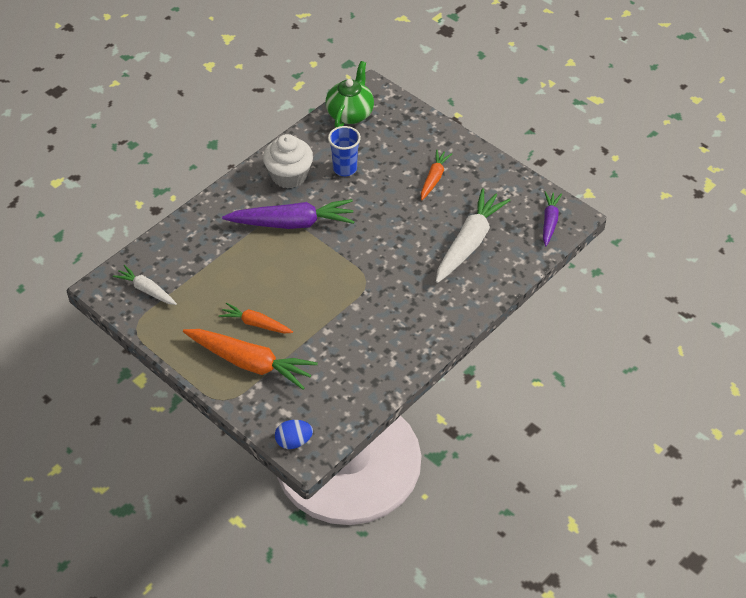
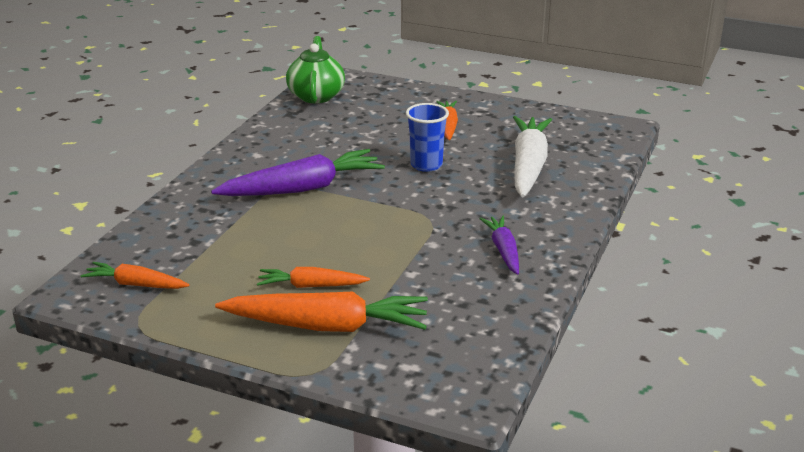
camera: 20 degrees left, 20 degrees down
white carrot [113,265,177,305] -> orange carrot [81,262,189,289]
white cupcake [263,134,313,189] -> none
blue egg [275,420,313,449] -> none
blue cup [328,126,361,176] -> blue cup moved to [406,103,449,172]
purple carrot [543,191,562,246] -> purple carrot moved to [479,215,519,275]

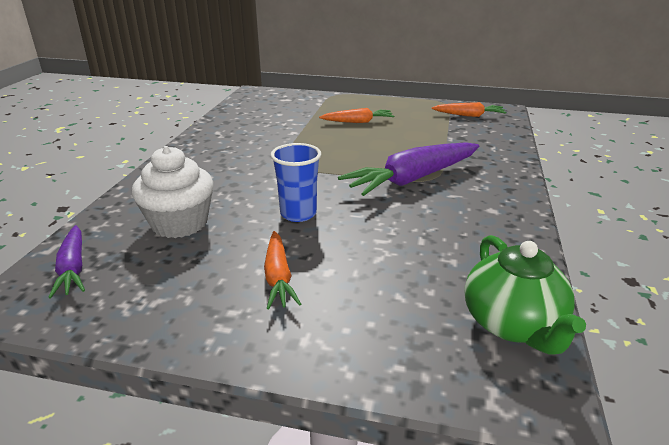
camera: 170 degrees right, 0 degrees up
orange carrot [215,292,428,332] -> none
purple carrot [479,215,519,275] -> purple carrot moved to [48,225,85,298]
white carrot [513,116,552,197] -> white cupcake [132,146,214,238]

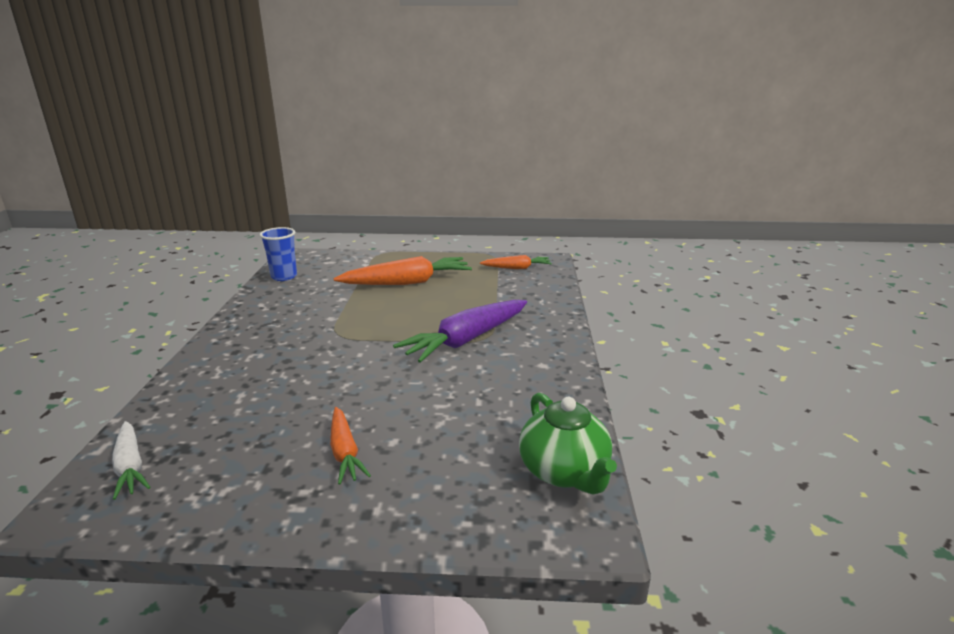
camera: 10 degrees left, 5 degrees down
purple carrot [48,225,85,298] -> white carrot [112,421,150,500]
white cupcake [132,146,214,238] -> none
blue cup [271,143,321,222] -> blue cup moved to [260,227,297,281]
orange carrot [319,108,394,123] -> orange carrot [334,256,472,285], size x1.80

